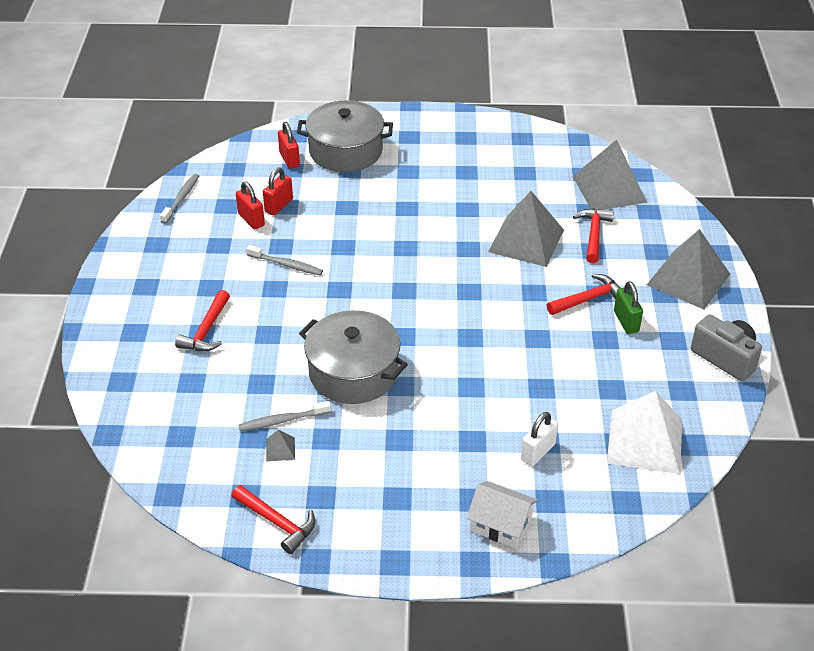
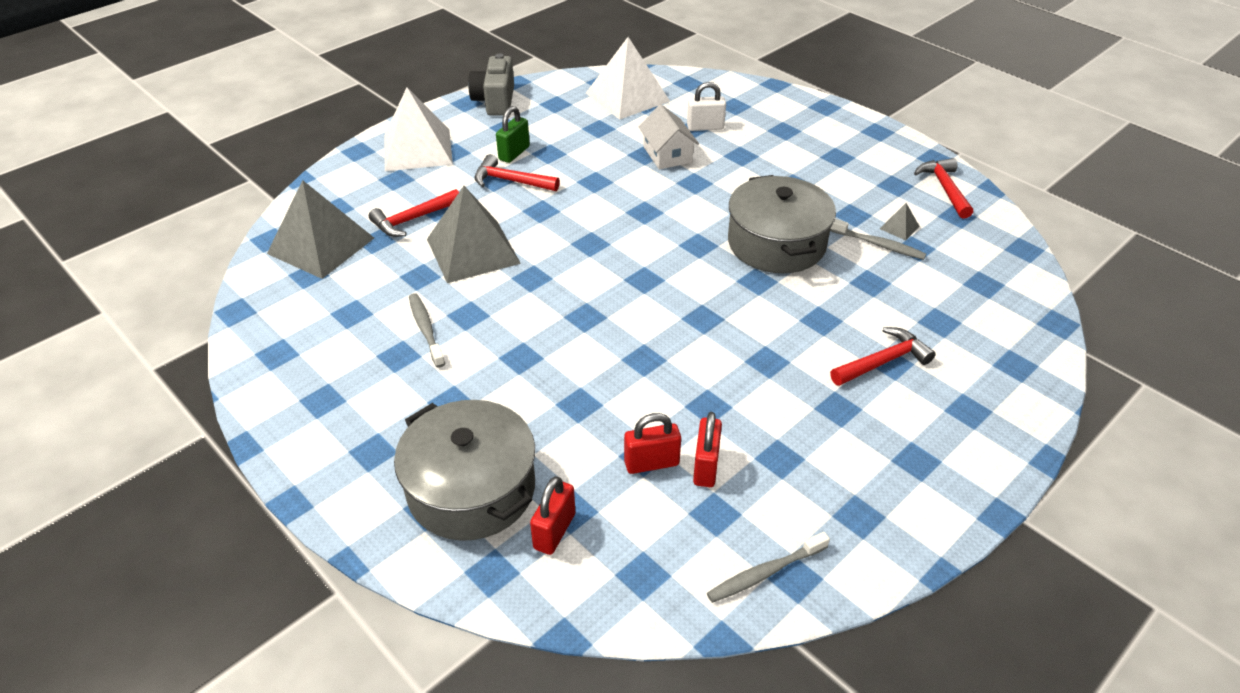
camera: 135 degrees left, 0 degrees up
grey toothbrush [246,245,323,275] -> grey toothbrush moved to [409,293,445,368]
white house [466,481,538,549] -> white house moved to [639,104,699,169]
grey pyramid [647,229,730,309] -> white pyramid [384,87,453,171]

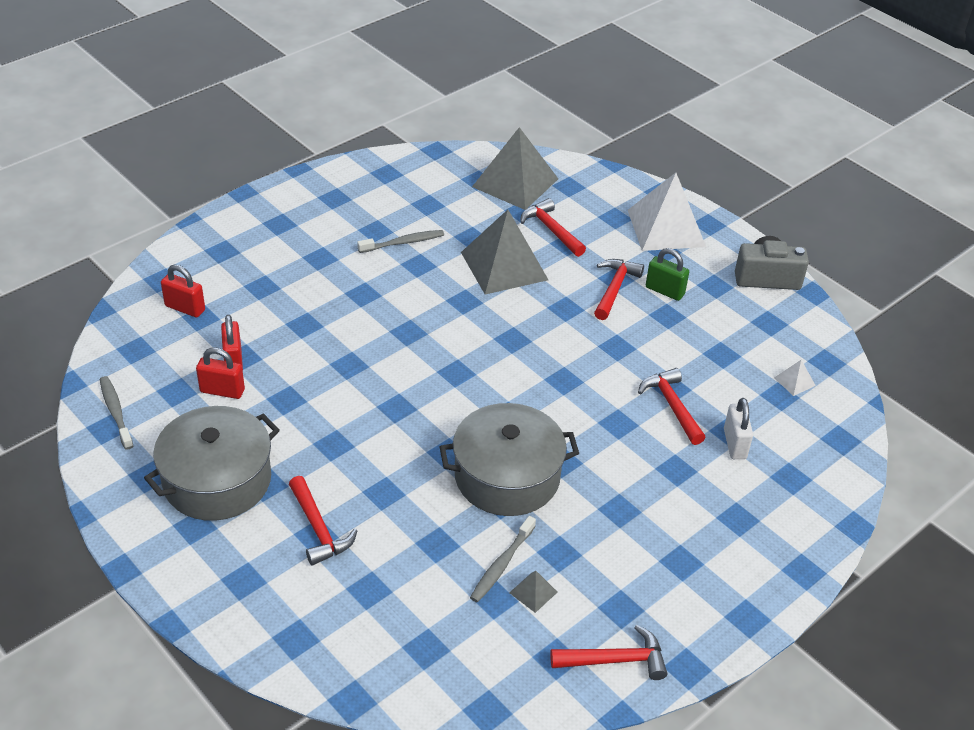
camera: 90 degrees right, 0 degrees up
grey pot [394,400,535,541] -> grey pot moved to [144,406,280,521]
white pyramid [586,37,670,120] -> white pyramid [774,360,816,396], size x0.40
white house [639,104,699,169] -> red hammer [638,368,706,445]

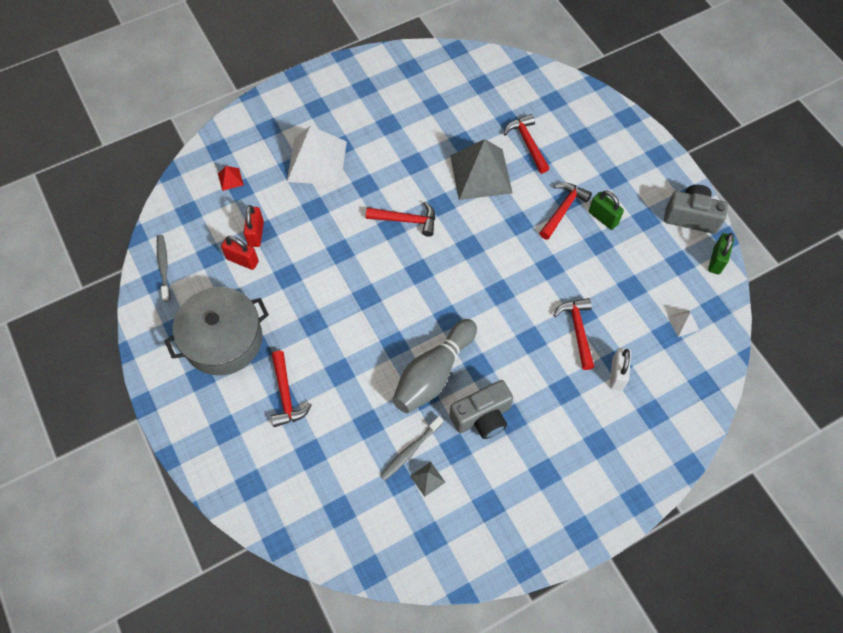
camera: 15 degrees right, 20 degrees up
red padlock [161,265,205,318] -> red pyramid [218,166,243,191]
grey toothbrush [357,230,444,253] -> none
grey pot [439,403,579,516] -> grey bowling pin [392,319,477,413]
grey pyramid [472,127,558,210] -> none
red hammer [550,625,667,680] -> red hammer moved to [366,202,435,237]
white pyramid [628,173,706,251] -> white pyramid moved to [287,126,347,186]
none -> grey camera [450,380,513,439]
none -> green padlock [708,233,734,275]

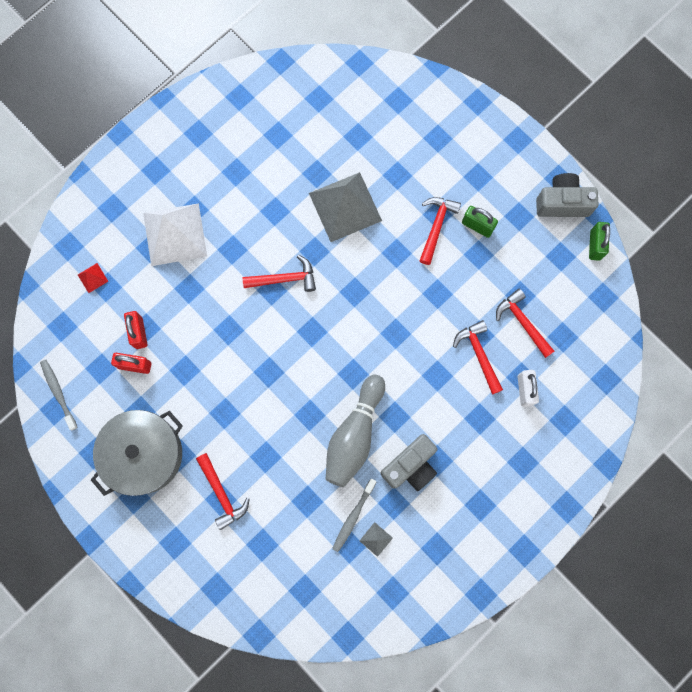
camera: 15 degrees left, 15 degrees up
red hammer [504,114,549,173] -> red hammer moved to [496,289,554,358]
white pyramid [668,310,699,337] -> none

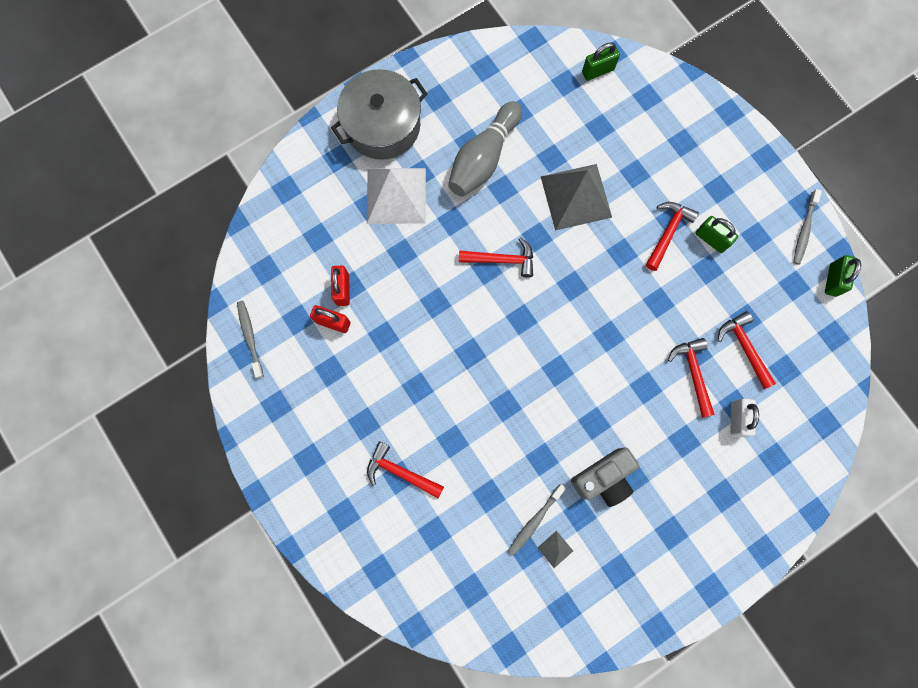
camera: 10 degrees right, 0 degrees up
red pyramid [78,263,108,293] -> none
grey pot [91,410,183,496] -> grey pot moved to [331,69,427,160]
red hammer [196,453,249,530] -> red hammer turned 135 degrees clockwise [367,441,444,499]
grey bowling pin [326,374,385,487] -> grey bowling pin moved to [448,101,522,197]
grey camera [536,173,598,217] -> grey toothbrush [793,189,822,265]
none -> green padlock [582,43,620,81]

